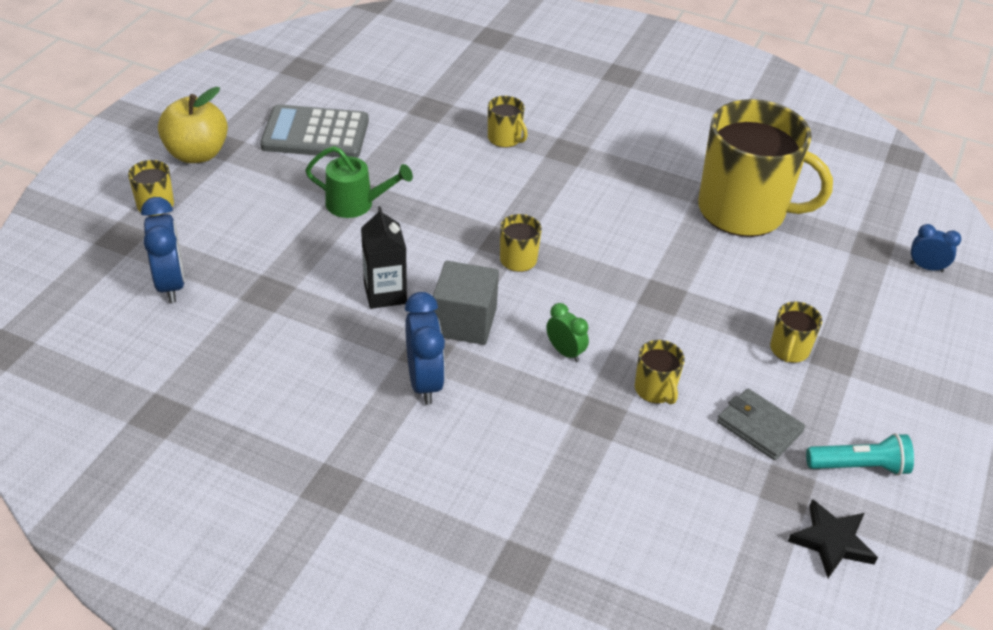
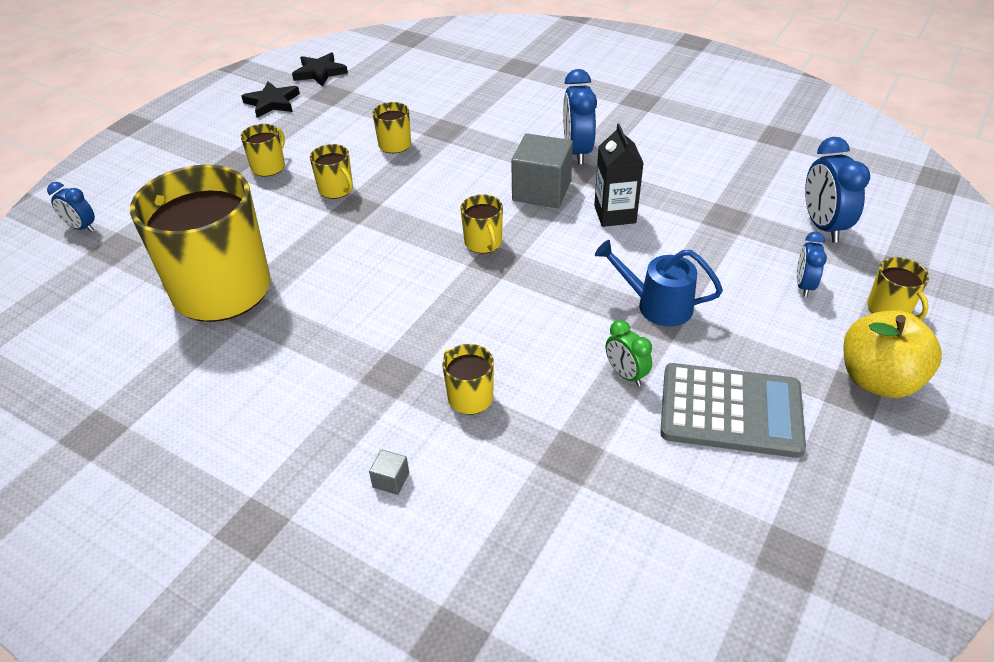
camera: 170 degrees left, 0 degrees up
green watering can [305,146,413,218] -> blue watering can [595,240,723,327]
green clock [546,303,589,362] -> green clock moved to [606,320,652,386]
grey wallet [717,388,805,460] -> none
turquoise flashlight [806,433,914,476] -> black star [241,81,300,118]
none -> yellow mug [310,144,353,199]
none -> grey cube [369,450,409,495]
none -> blue clock [797,232,827,297]

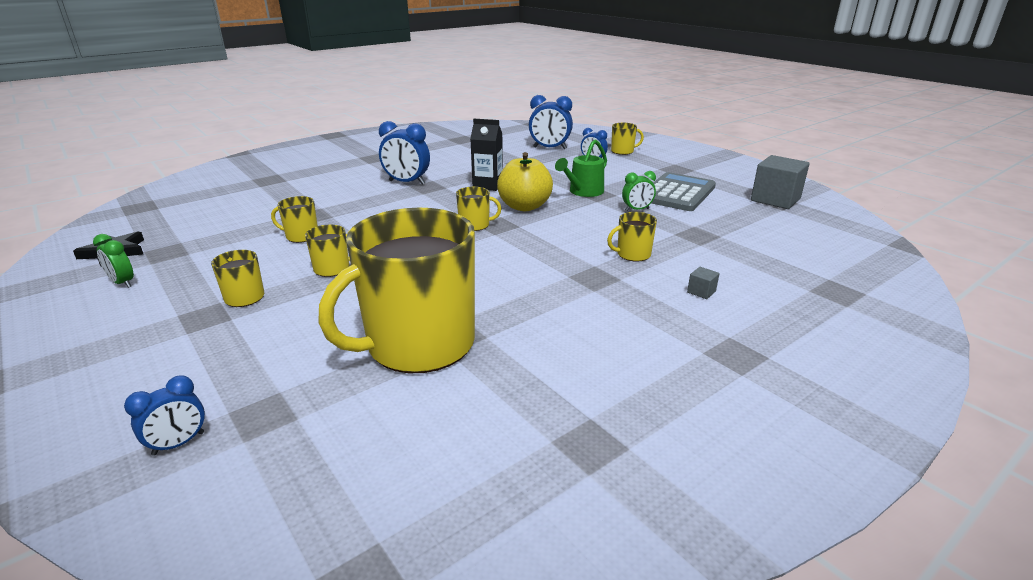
camera: 70 degrees left, 15 degrees down
black star [241,81,300,118] -> green clock [93,234,134,288]
grey cube [511,134,573,208] -> grey cube moved to [751,155,810,209]
blue watering can [595,240,723,327] -> green watering can [555,139,607,197]
yellow apple [843,310,942,398] -> yellow apple moved to [497,152,553,211]

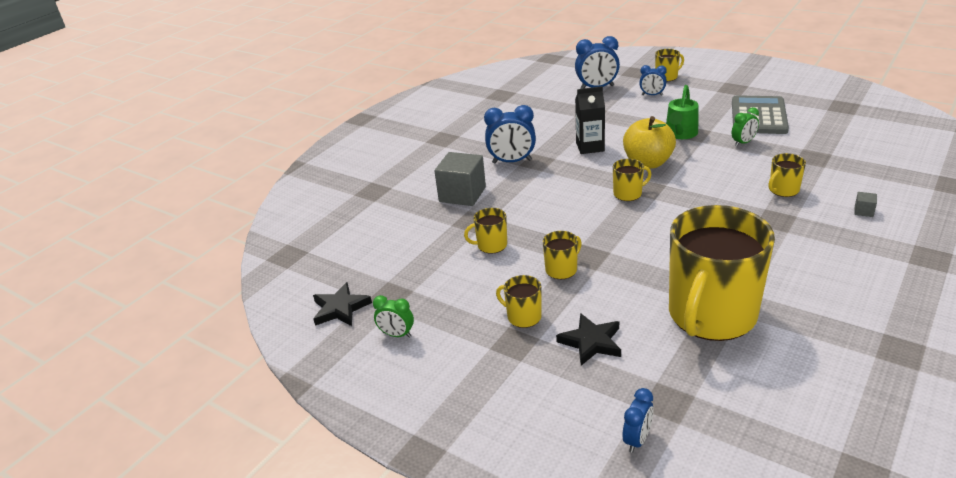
camera: 15 degrees left, 5 degrees up
grey cube [751,155,810,209] -> grey cube moved to [435,152,486,206]
none -> black star [556,313,621,366]

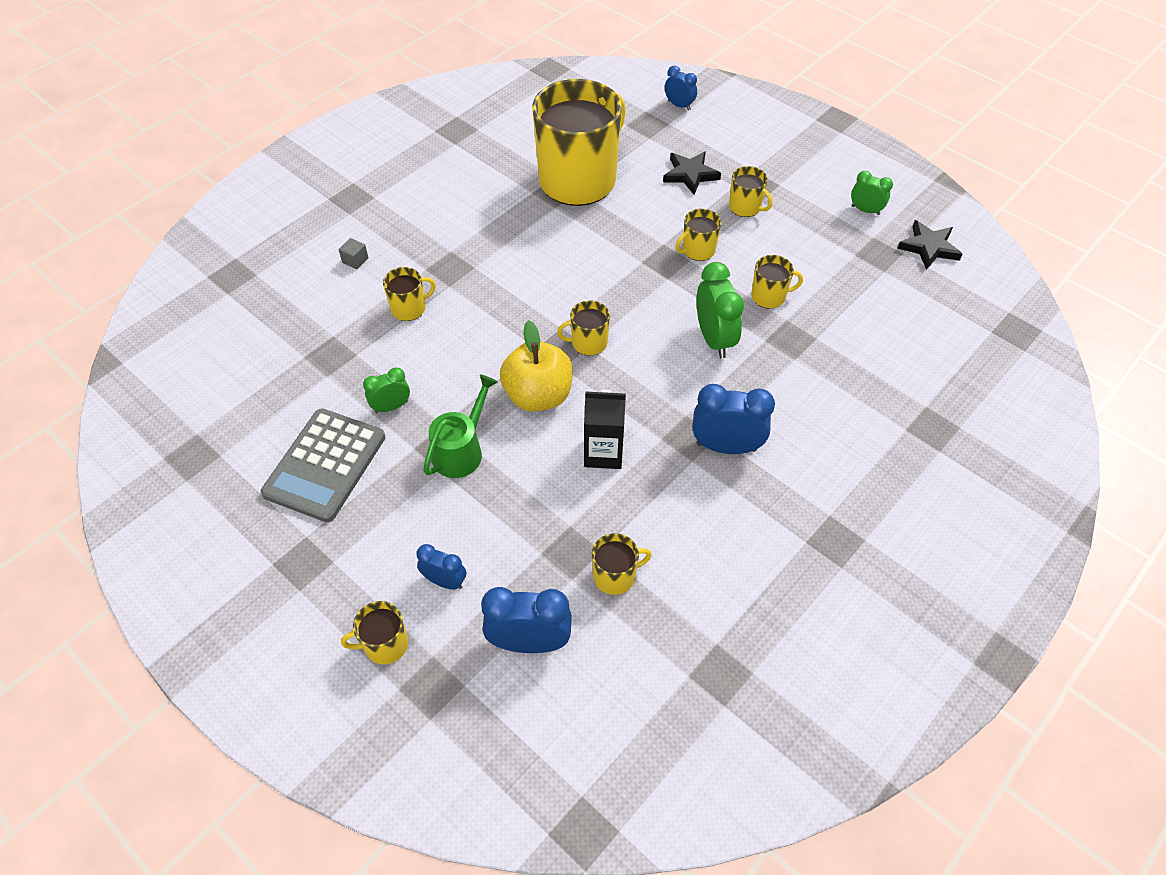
camera: 175 degrees left, 20 degrees up
grey cube [435,152,486,206] -> none
blue clock [623,388,653,453] -> blue clock turned 90 degrees clockwise [665,66,697,111]
none -> yellow mug [592,533,652,595]
none -> green clock [697,262,744,358]

